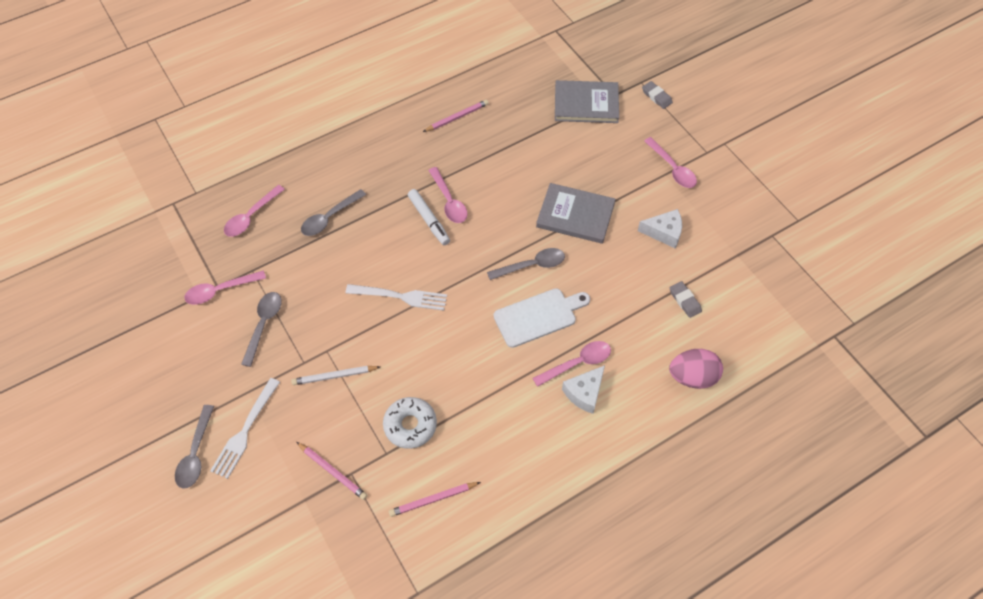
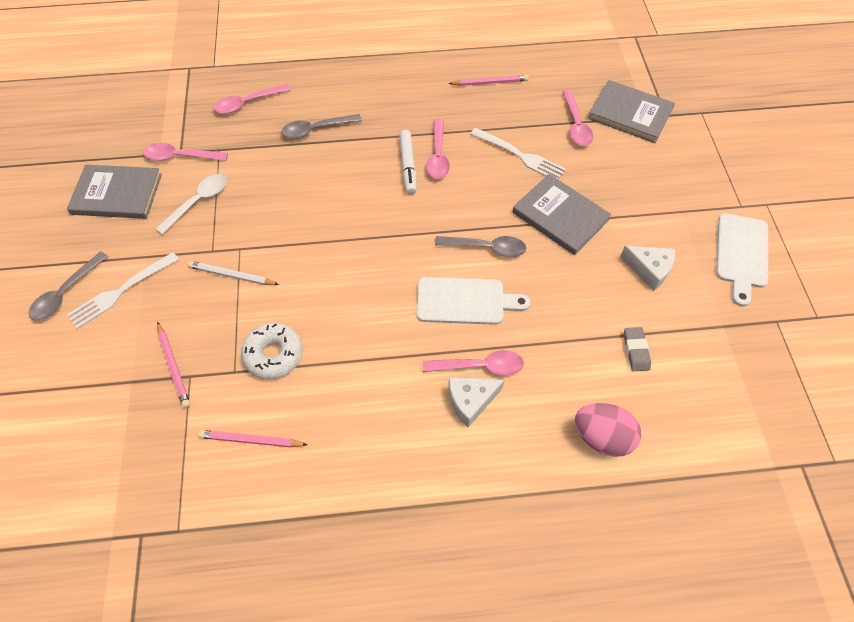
camera: 25 degrees right, 0 degrees up
grey spoon [241,292,282,367] -> white spoon [156,174,227,235]
white fork [346,284,447,311] -> white fork moved to [470,127,566,179]
grey eraser [642,81,673,109] -> none
pink spoon [644,137,697,188] -> pink spoon moved to [562,90,593,146]
none -> grey book [67,165,162,219]
none -> white cutting board [716,213,768,307]

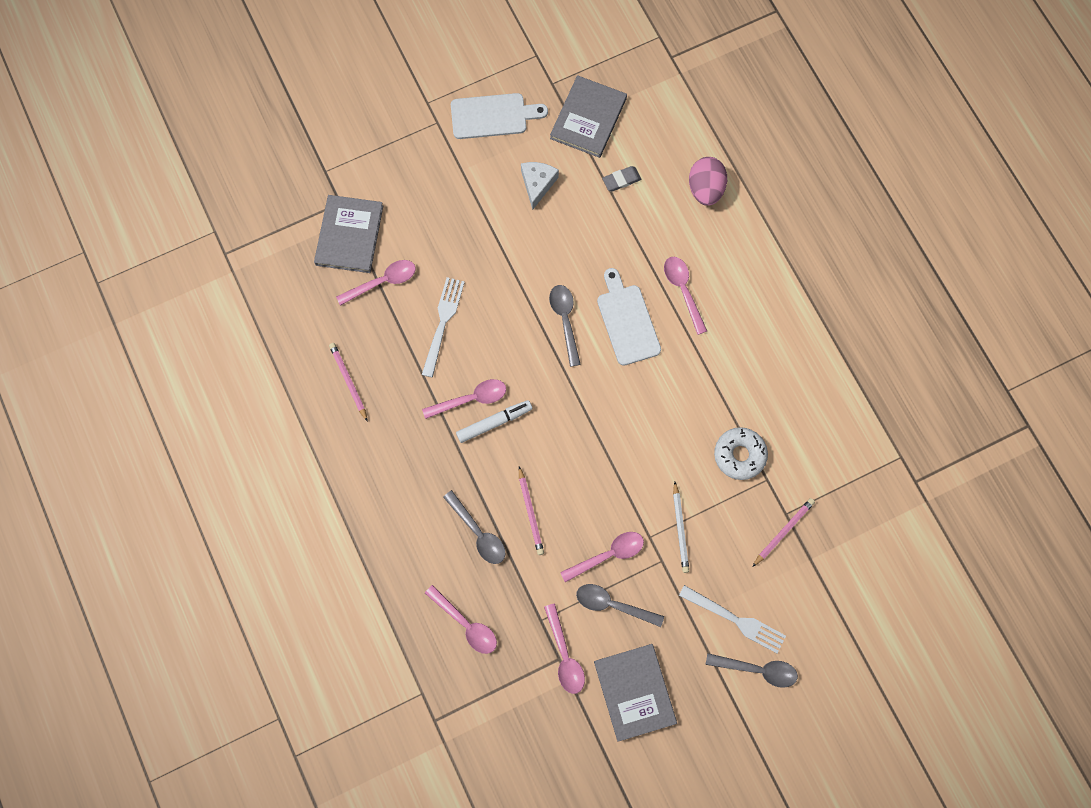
camera: 110 degrees left, 15 degrees up
white spoon [156,174,227,235] -> grey spoon [576,584,664,627]
pink pencil [198,430,308,448] -> pink pencil moved to [519,466,544,555]
white cheese [448,377,505,427] -> none
grey book [512,174,611,255] -> grey book moved to [550,75,627,158]
none -> pink spoon [560,532,644,582]

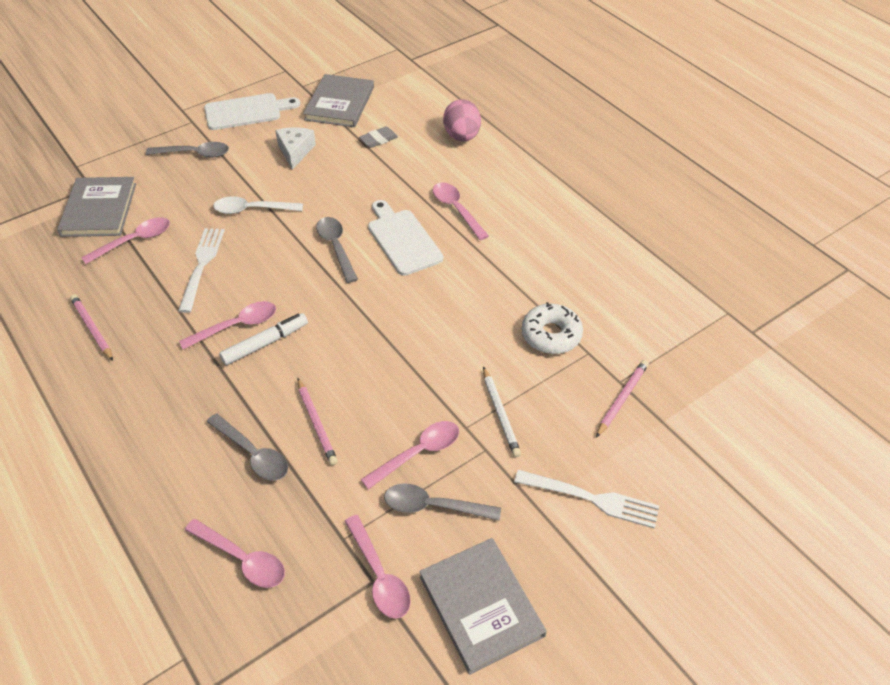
camera: 10 degrees left, 25 degrees down
grey spoon [706,653,798,688] -> grey spoon moved to [146,142,229,158]
none -> white spoon [213,196,303,214]

